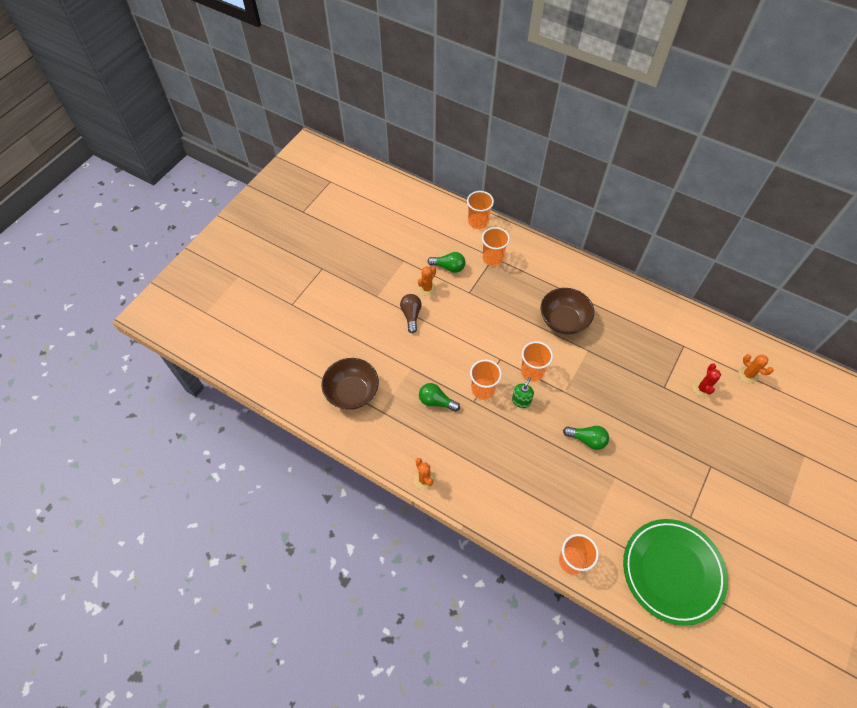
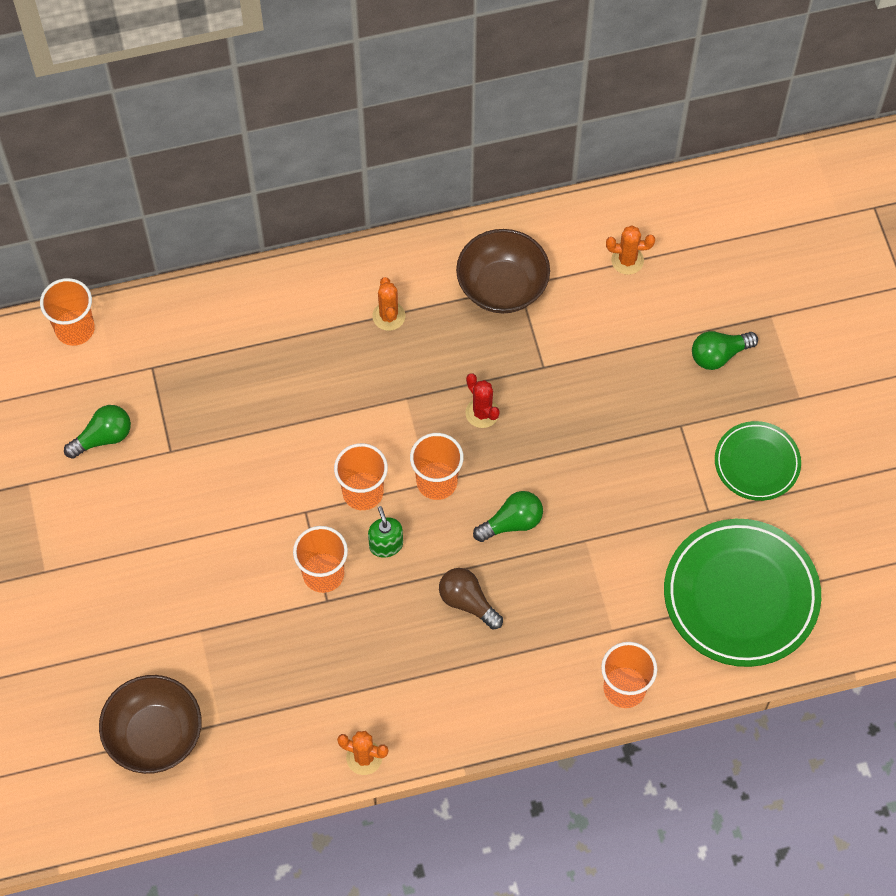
camera: 45 degrees left, 5 degrees up
brown light bulb [400,294,422,333] -> brown light bulb moved to [439,568,503,630]
orange cactus [418,266,436,296] -> orange cactus moved to [372,277,405,331]
green light bulb [419,383,460,412] -> green light bulb moved to [692,331,758,370]
orange cup [482,227,510,266] -> orange cup moved to [410,433,464,500]
brown bowl [541,288,594,335] -> brown bowl moved to [456,229,550,314]
red cactus [693,363,721,398] -> red cactus moved to [465,373,500,428]
none -> green plate [715,421,801,501]

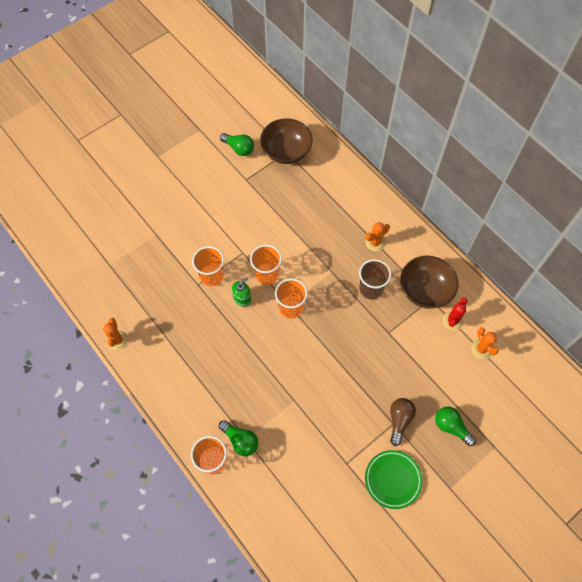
camera: 65 degrees right, 0 degrees up
orange cup [40,278,95,346] -> none
brown bowl [99,675,202,774] -> brown bowl moved to [260,118,313,164]
brown light bulb [439,568,503,630] -> brown light bulb moved to [390,398,416,446]
red cactus [465,373,500,428] -> red cactus moved to [443,297,468,330]
green light bulb [473,491,543,542] -> green light bulb moved to [219,420,258,456]
green plate [664,519,821,667] -> none
none -> brown cup [359,259,391,300]

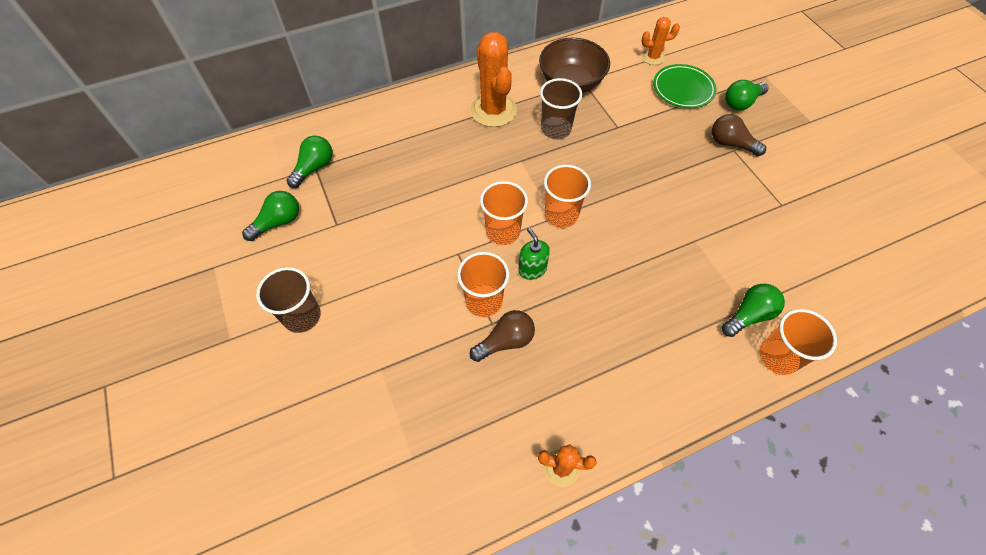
camera: 75 degrees left, 5 degrees down
brown bowl [260,118,313,164] -> green light bulb [287,136,333,188]
green plate [365,450,423,509] -> green plate moved to [653,64,717,108]
orange cactus [366,222,390,251] -> orange cactus [470,32,517,127], size x1.85
red cactus [443,297,468,330] -> none
none -> brown cup [256,267,321,333]
none -> brown light bulb [470,310,535,362]

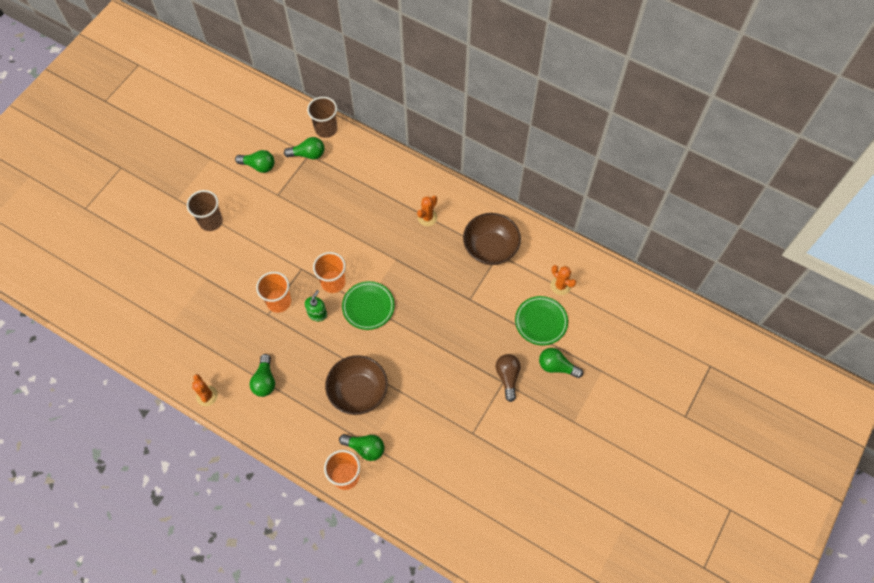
camera: 55 degrees right, 5 degrees up
orange cactus [470,32,517,127] -> orange cactus [417,196,437,226], size x0.54
brown light bulb [470,310,535,362] -> none
brown cup [540,78,582,139] -> brown cup moved to [307,97,337,138]
orange cup [544,165,591,228] -> green plate [342,281,395,330]
none -> green light bulb [250,354,275,397]
none -> brown bowl [325,355,388,415]

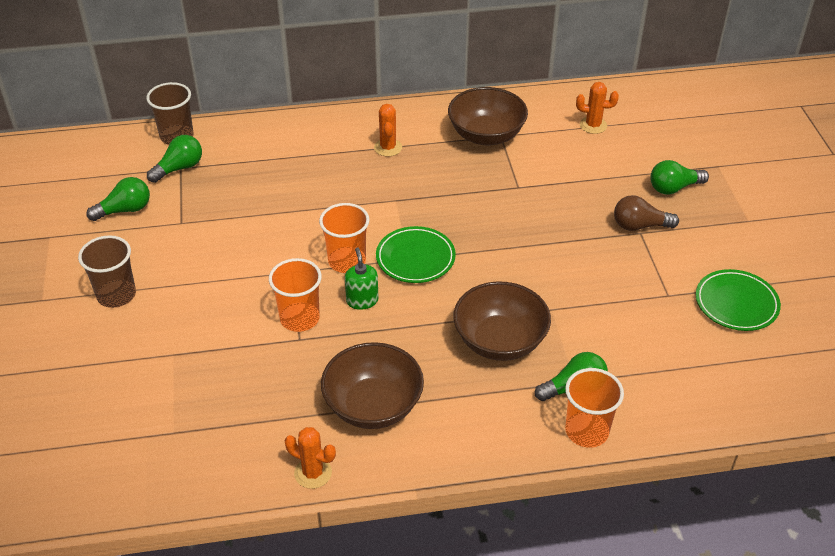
camera: 40 degrees left, 20 degrees down
green light bulb [250,354,275,397] -> brown bowl [321,342,424,429]
brown light bulb [496,354,521,402] -> brown light bulb turned 45 degrees counterclockwise [614,195,679,231]
green plate [515,296,568,345] -> green plate moved to [696,269,781,331]

